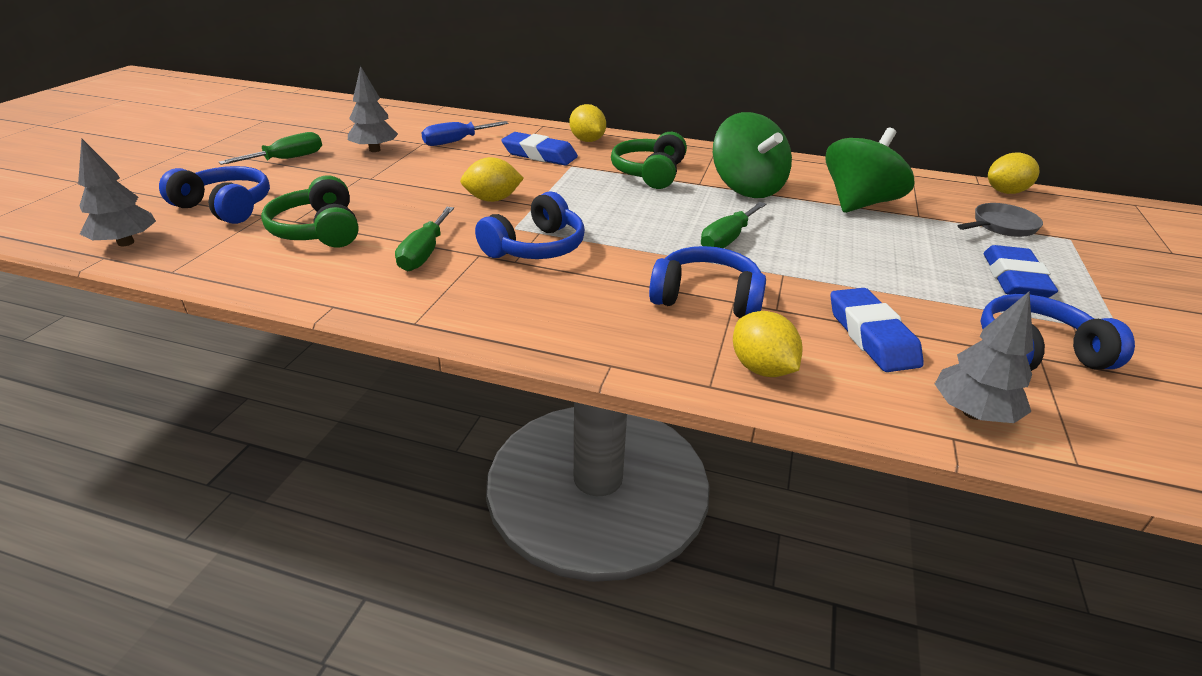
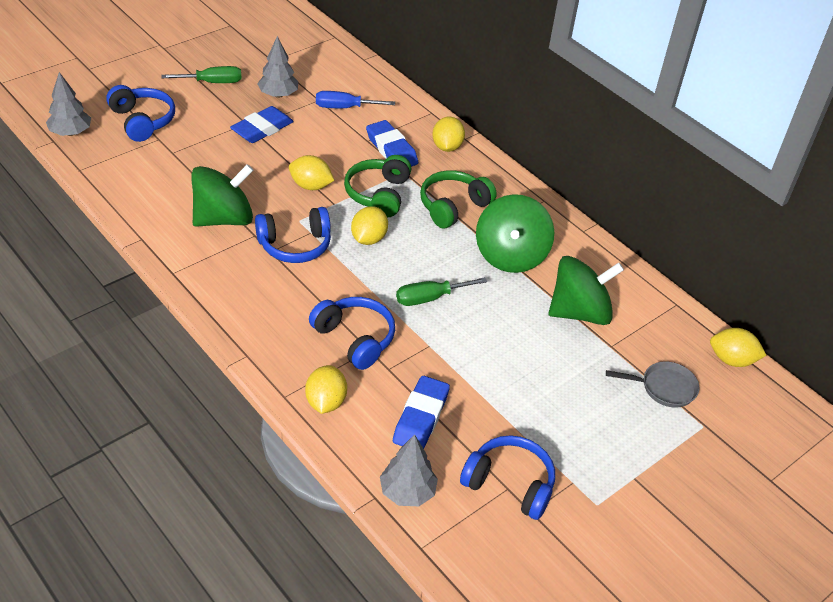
camera: 30 degrees right, 10 degrees up
green headphones [261,176,359,248] -> green headphones moved to [344,155,411,218]
green screwdriver [395,207,454,271] -> green spinning top [191,164,253,227]
blue eraser [984,245,1058,298] -> blue eraser moved to [230,106,294,143]
none -> yellow lemon [351,206,388,245]

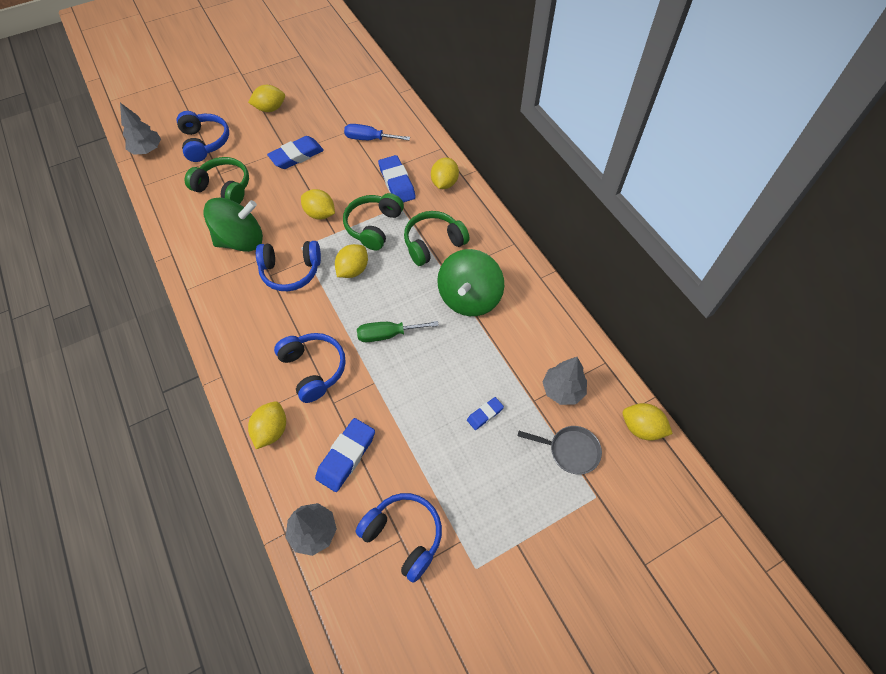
camera: 15 degrees right, 15 degrees up
green screwdriver [161,66,242,83] -> yellow lemon [248,85,285,112]
grey tree [257,36,298,98] -> grey tree moved to [542,357,587,405]
green spinning top [549,256,624,325] -> none
none -> green headphones [184,157,249,204]
none -> blue eraser [467,397,504,430]

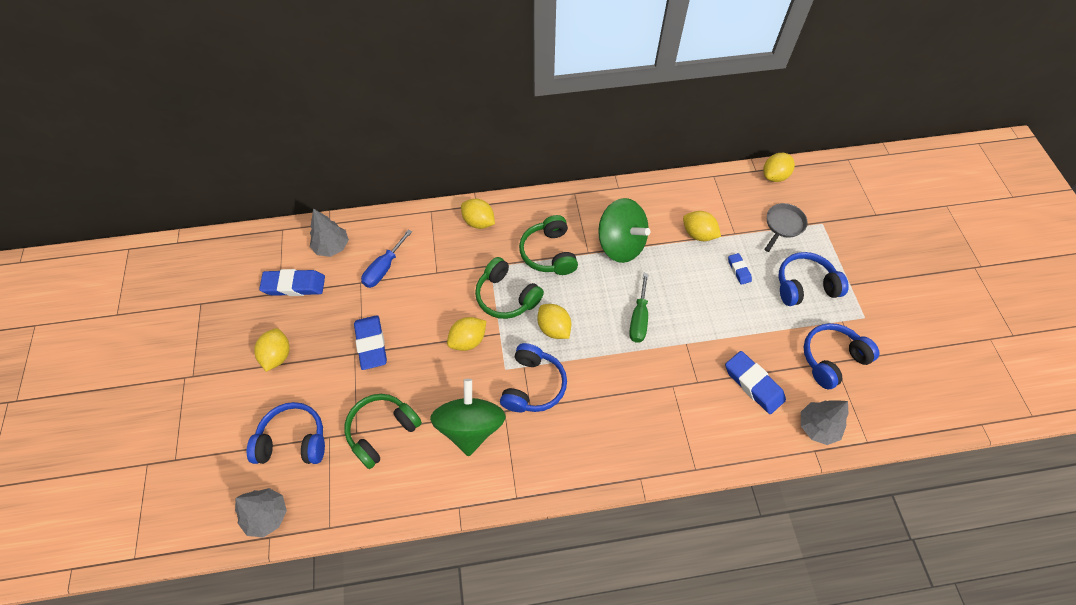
camera: 70 degrees left, 0 degrees up
yellow lemon [248,401,286,449] -> yellow lemon moved to [683,211,721,241]
blue headphones [274,333,346,403] -> blue headphones moved to [779,252,849,306]
blue eraser [378,155,416,202] -> blue eraser moved to [259,269,325,296]
grey tree [542,357,587,405] -> grey tree moved to [310,208,349,257]

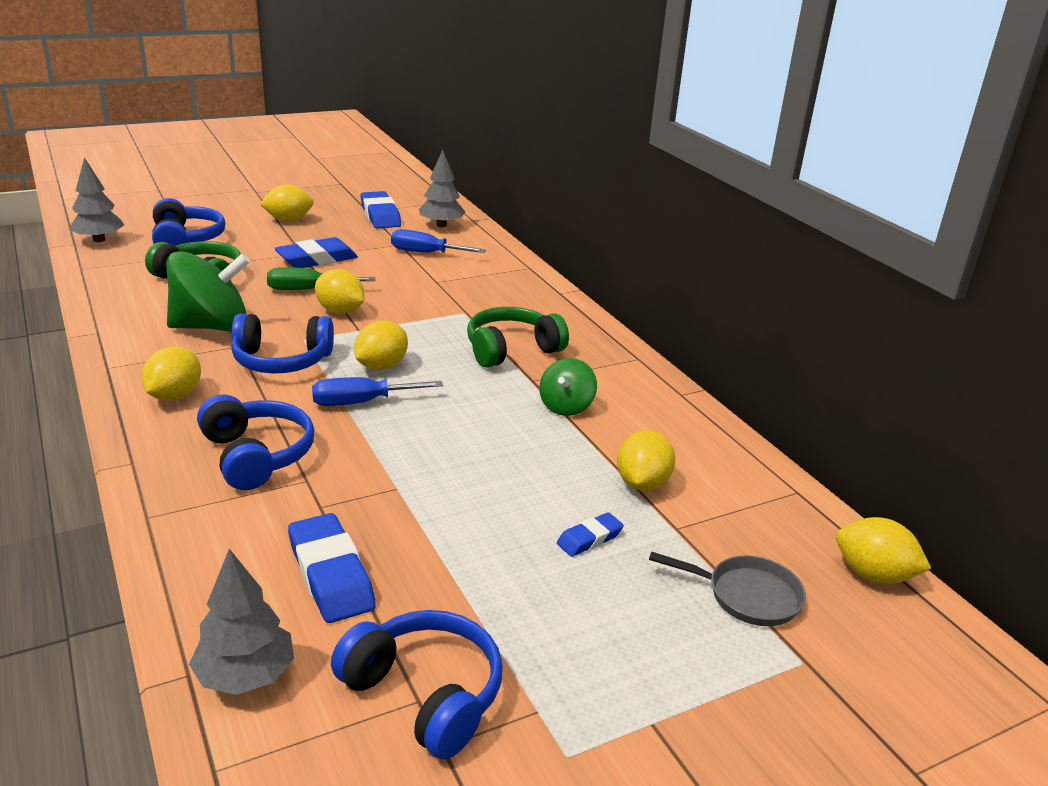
camera: 70 degrees right, 30 degrees down
yellow lemon [461,199,495,229] -> yellow lemon moved to [142,346,201,401]
green headphones [475,257,544,319] -> none
green spinning top [598,198,650,263] -> green spinning top [539,358,597,416], size x0.54
green screwdriver [629,273,649,343] -> green screwdriver moved to [267,267,375,290]
blue eraser [725,351,786,414] -> blue eraser turned 60 degrees counterclockwise [288,513,376,623]
blue headphones [779,252,849,306] -> blue headphones moved to [197,394,315,490]
none -> blue screwdriver [312,377,443,406]

